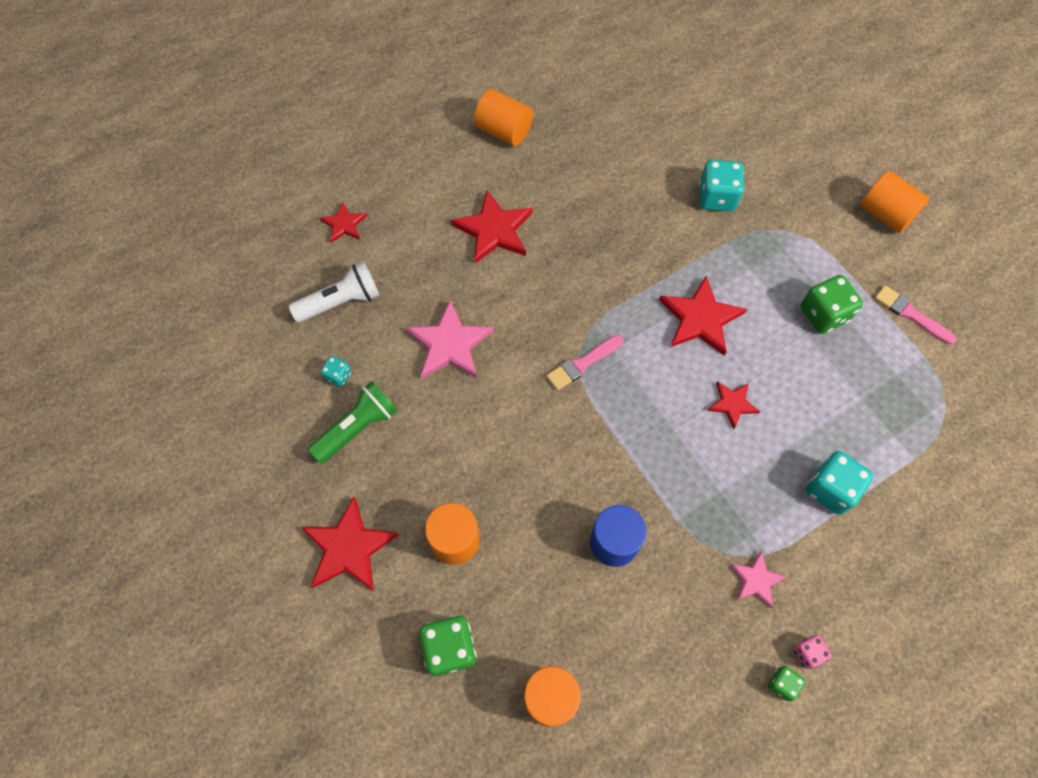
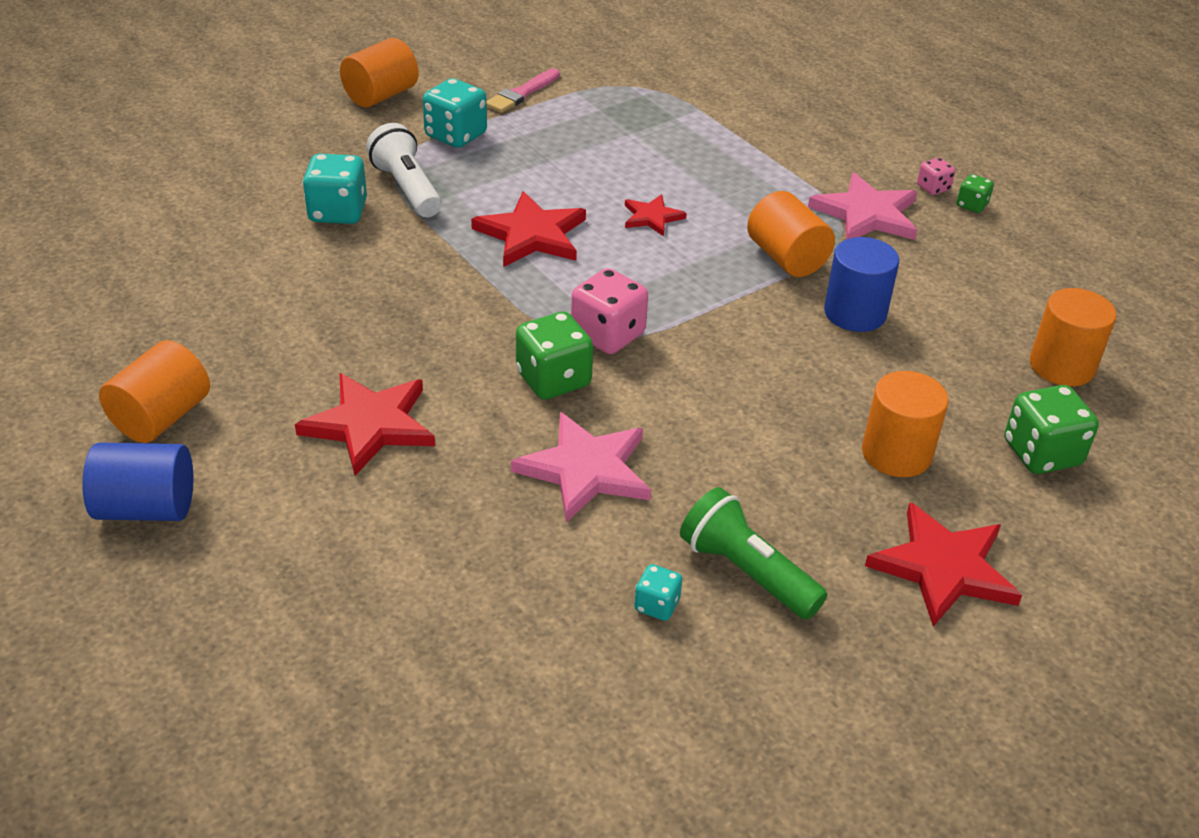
camera: 95 degrees left, 25 degrees down
white flashlight [289,262,379,323] -> white flashlight moved to [366,123,442,217]
red star [320,202,367,243] -> none
pink brush [546,335,624,391] -> pink dice [571,268,648,354]
pink star [730,551,786,608] -> pink star [808,172,917,240], size x1.76
green dice [801,275,863,334] -> green dice moved to [516,312,593,400]
turquoise dice [806,451,874,515] -> turquoise dice moved to [423,78,487,148]
none -> blue cylinder [83,443,193,521]
none -> orange cylinder [747,191,835,277]

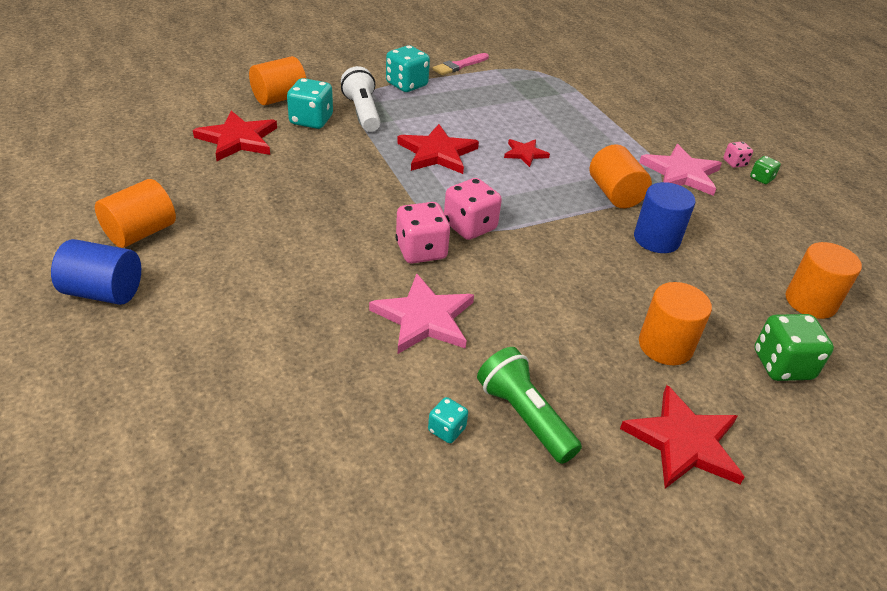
camera: 10 degrees right, 0 degrees up
red star [295,373,435,476] -> red star moved to [193,111,277,161]
orange cylinder [340,38,419,108] -> orange cylinder moved to [249,56,306,105]
green dice [516,312,593,400] -> pink dice [395,202,450,264]

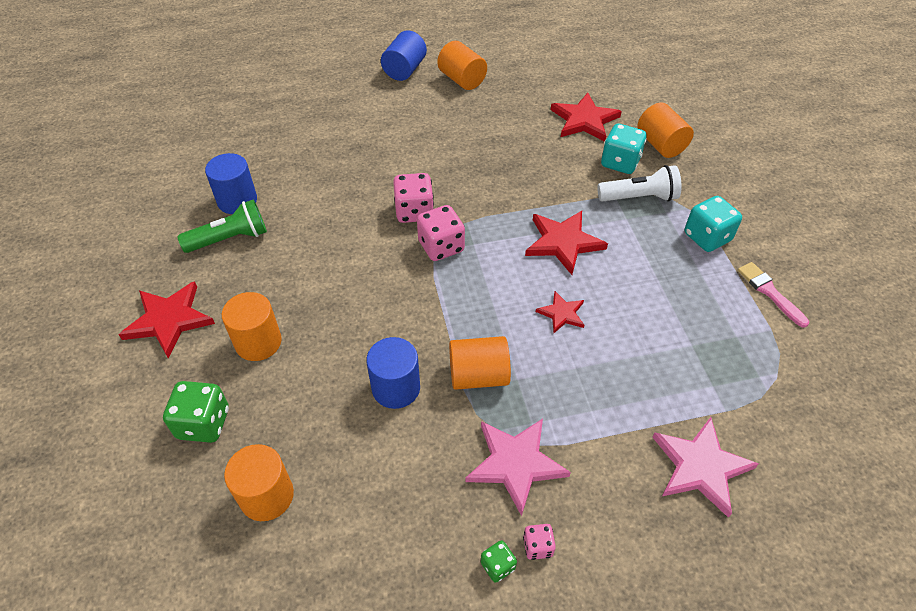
camera: 105 degrees right, 10 degrees up
pink star [369,274,474,354] -> pink star moved to [652,417,759,518]
turquoise dice [428,397,468,443] -> blue cylinder [205,153,257,214]

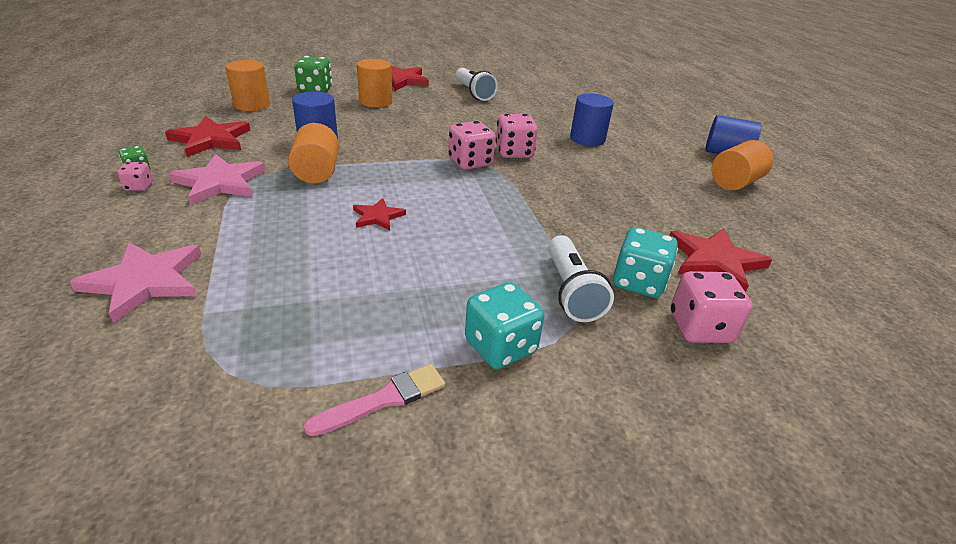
camera: 85 degrees right, 15 degrees down
green flashlight [177,200,267,253] -> white flashlight [455,68,498,101]
blue cylinder [205,153,257,214] -> blue cylinder moved to [570,93,614,146]
red star [525,211,608,275] -> red star moved to [165,116,250,157]
orange cylinder [637,102,694,158] -> pink dice [671,271,753,343]

